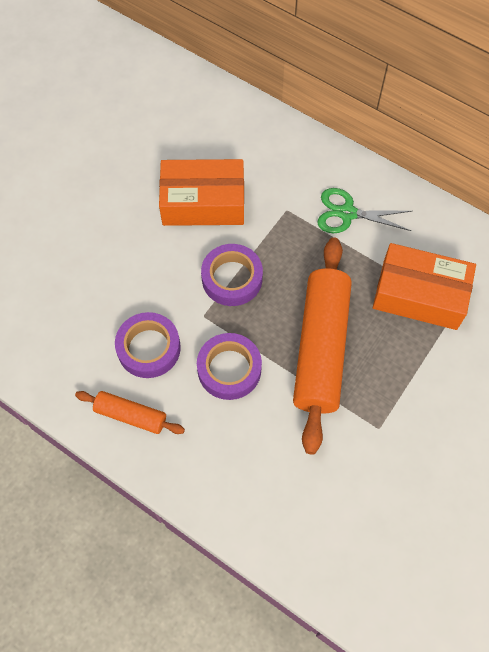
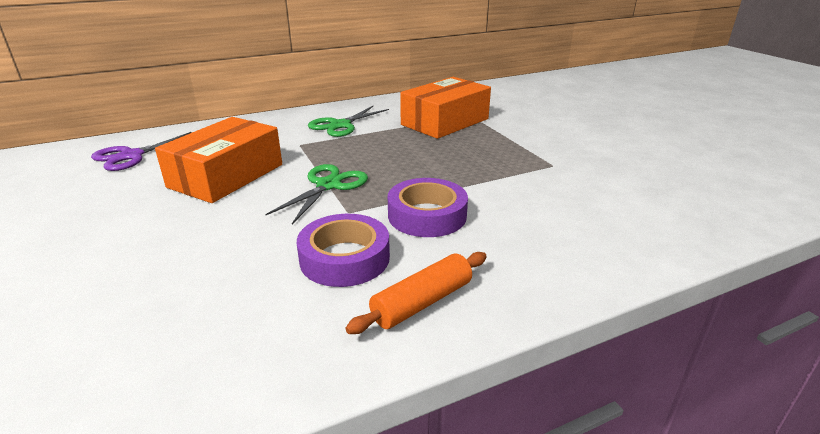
camera: 60 degrees left, 35 degrees down
purple tape [201,244,263,306] -> green scissors [265,164,368,224]
orange rolling pin [293,238,352,454] -> none
none -> purple scissors [91,132,192,171]

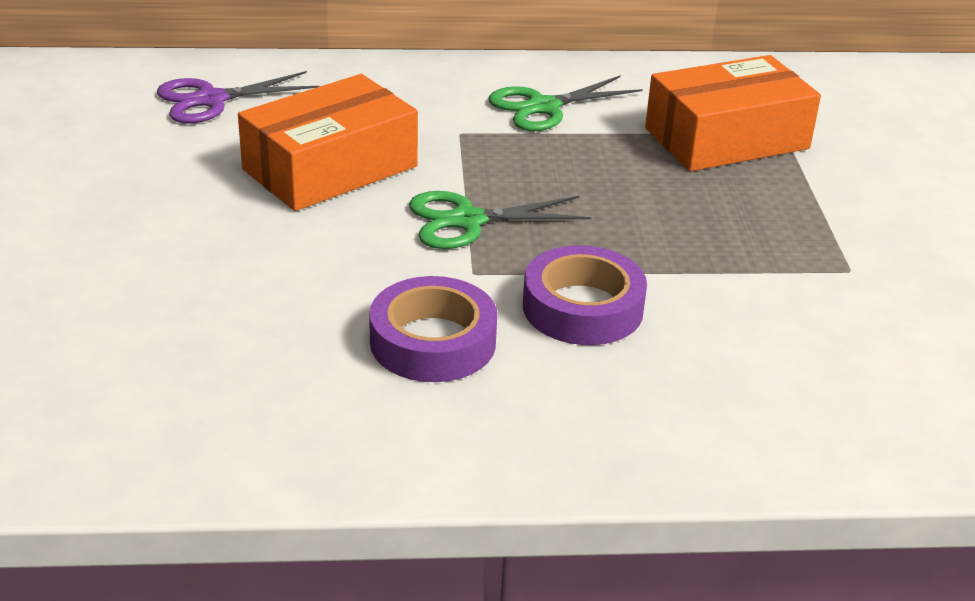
camera: 20 degrees right, 5 degrees up
green scissors [265,164,368,224] -> green scissors turned 150 degrees counterclockwise [409,191,591,249]
orange rolling pin [345,252,487,334] -> none

